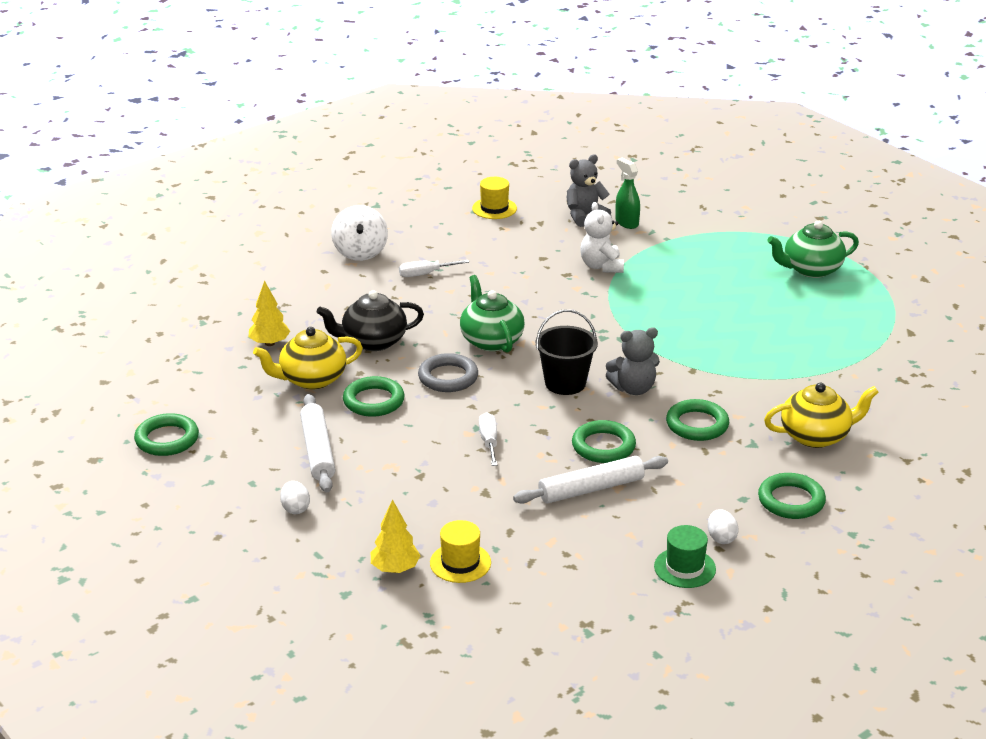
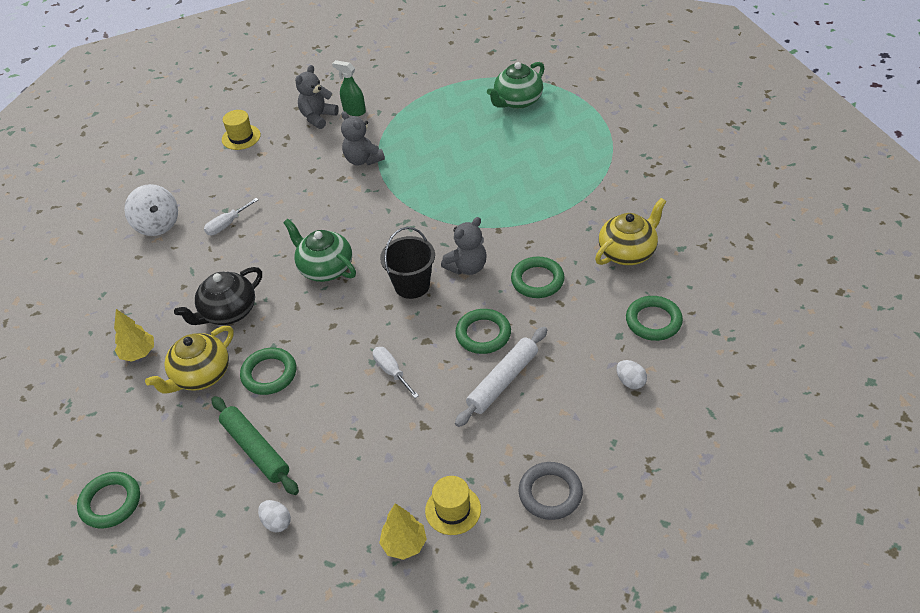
camera: 25 degrees left, 15 degrees up
white rolling pin [300,394,336,492] -> green rolling pin [211,396,299,495]
grey ring [418,353,478,392] -> grey ring moved to [519,462,583,520]
white teddy bear [580,202,624,273] -> grey teddy bear [341,111,385,165]
green hat [654,525,716,588] -> none

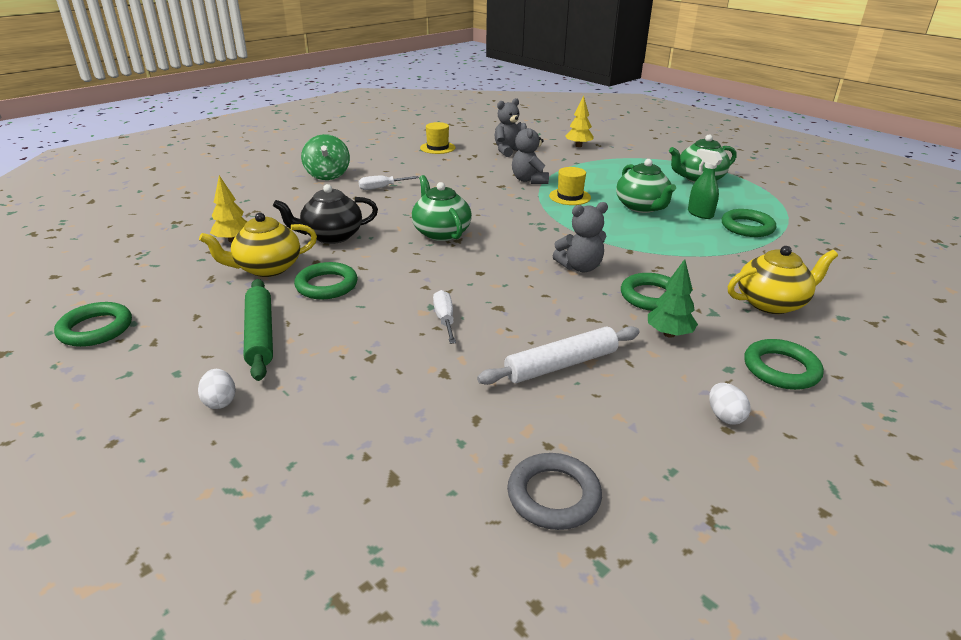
camera: 20 degrees right, 15 degrees down
white spinning top [124,184,178,236] -> green spinning top [301,134,350,180]
green spray bottle [332,60,366,116] -> green spray bottle moved to [688,149,723,219]
yellow tree [379,503,427,560] -> yellow tree moved to [565,96,594,147]
black bucket [380,227,435,299] -> none
yellow hat [425,476,481,535] -> yellow hat moved to [549,167,591,205]
green ring [455,309,511,354] -> green ring moved to [722,209,776,237]
none -> green teapot [616,159,676,213]
none -> green tree [648,259,698,338]

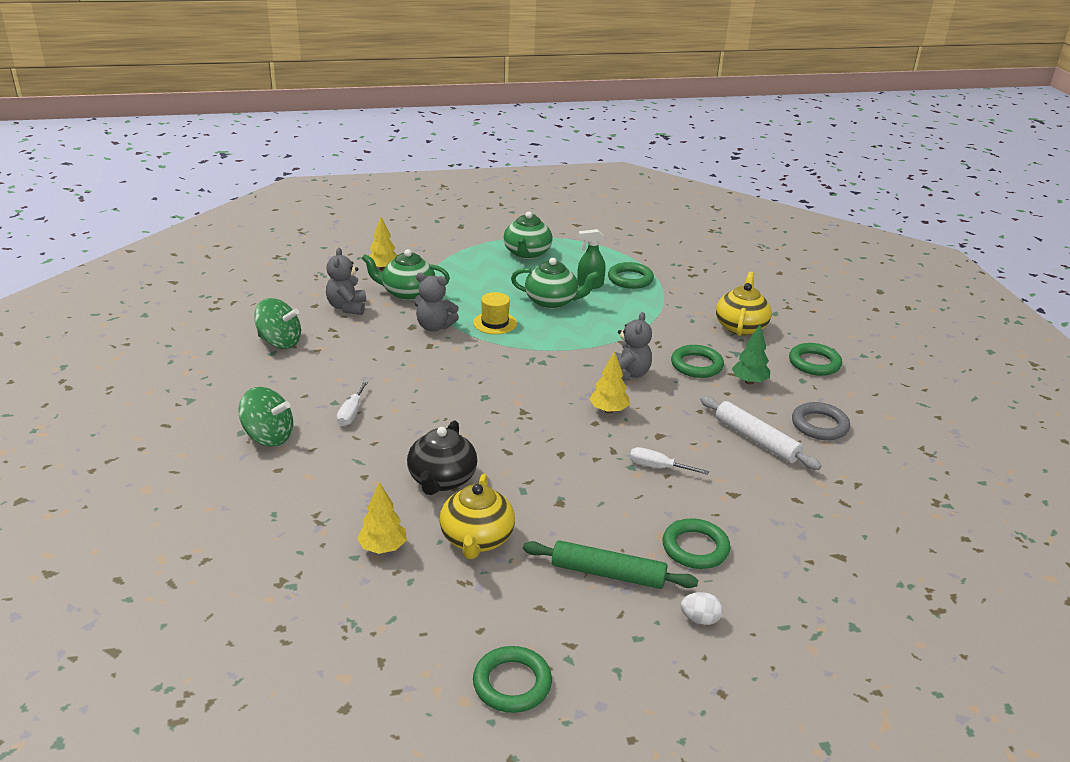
camera: 60 degrees left, 0 degrees up
green ring [294,262,358,299] -> green ring moved to [662,518,730,569]
green teapot [412,175,472,241] -> green teapot moved to [361,249,450,300]
yellow hat [420,122,455,154] -> green spinning top [254,298,301,349]
white rolling pin [477,326,640,385] -> white rolling pin turned 45 degrees counterclockwise [700,396,822,470]
grey ring [507,453,602,530] -> grey ring moved to [792,402,850,440]
white egg [709,383,751,425] -> none
none -> yellow tree [589,351,630,413]

